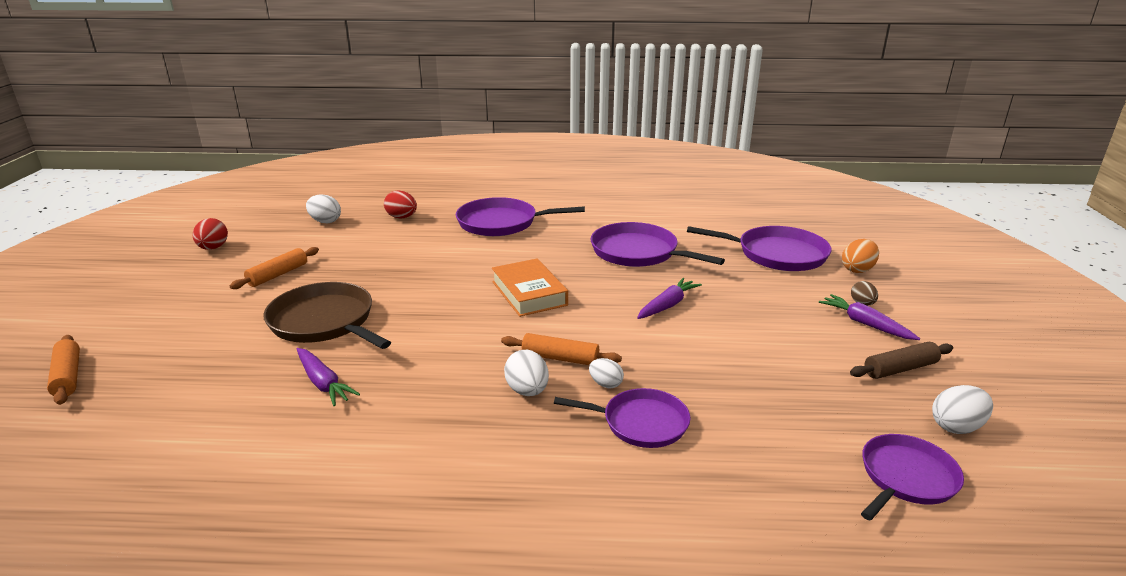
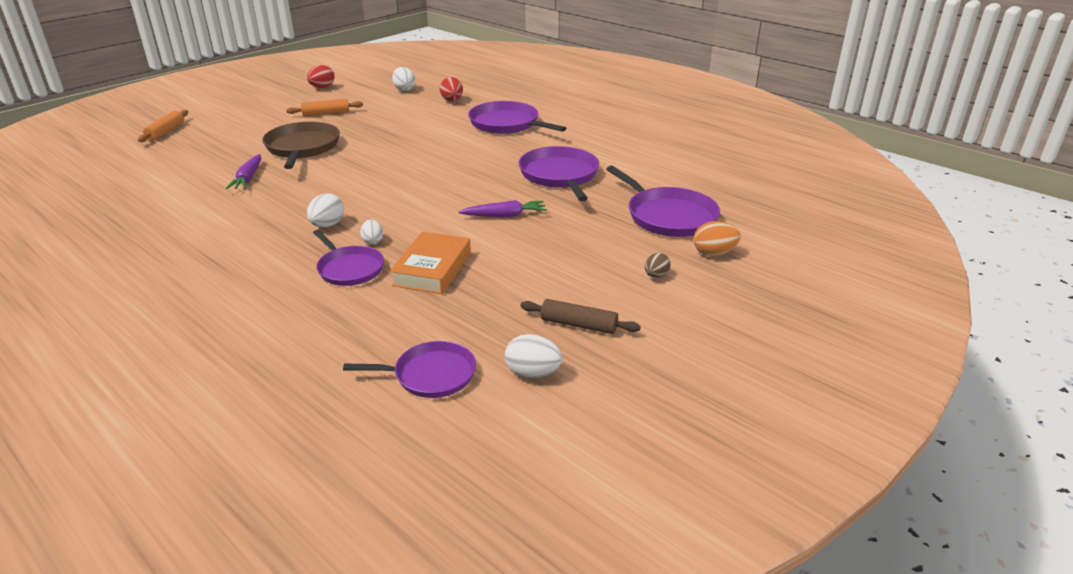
camera: 40 degrees right, 5 degrees up
orange book [492,259,568,317] -> orange book moved to [390,232,471,294]
orange rolling pin [501,333,622,365] -> none
purple carrot [819,294,920,340] -> none

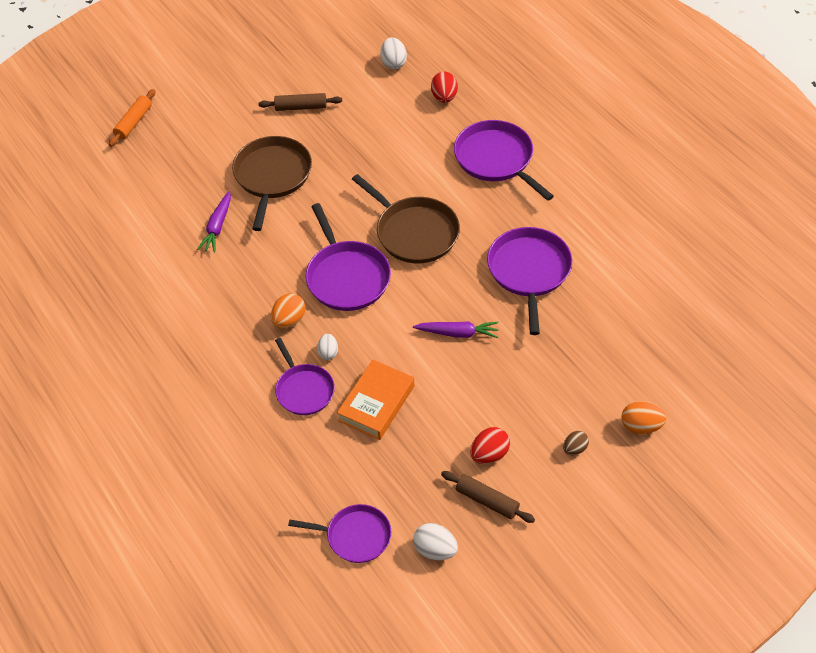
camera: 15 degrees right, 20 degrees up
orange rolling pin [286,99,363,116] -> brown rolling pin [258,93,342,111]
red egg [307,65,335,88] -> red egg moved to [471,427,510,464]
white egg [307,193,344,227] -> orange egg [271,293,306,328]
purple pan [606,165,720,237] -> purple pan moved to [306,203,391,311]
none -> brown pan [352,174,460,263]

